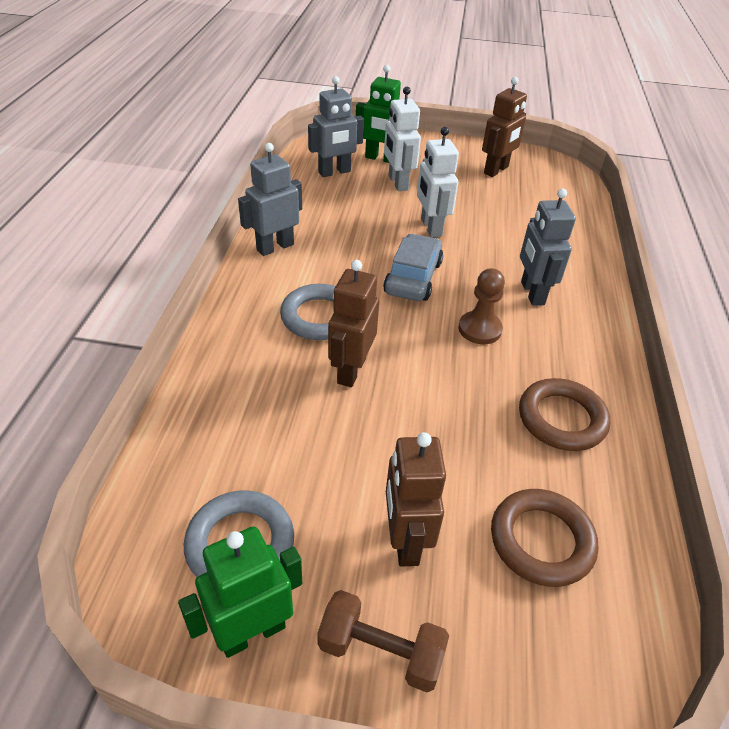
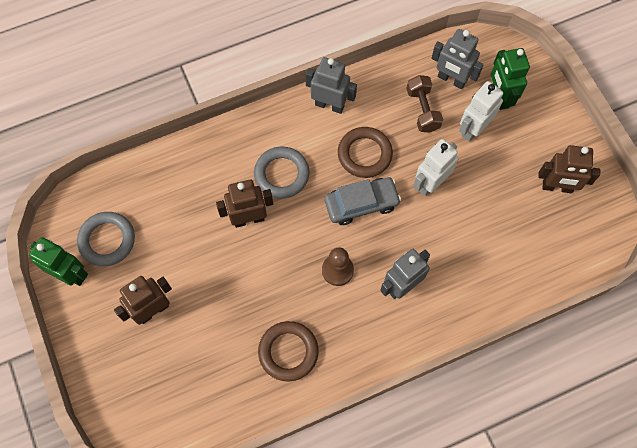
camera: 60 degrees right, 25 degrees up
brown dumbbell [317,590,449,692] -> brown dumbbell moved to [406,75,443,133]
brown ring [491,489,599,587] -> brown ring moved to [338,127,393,178]

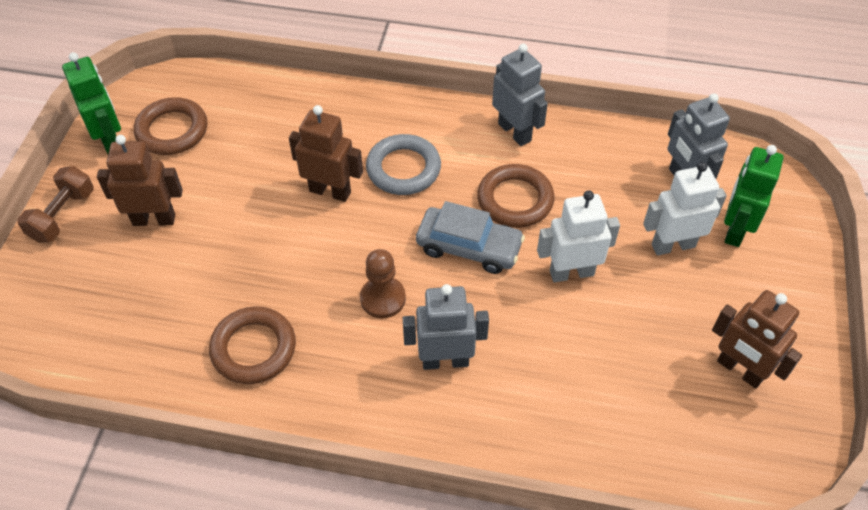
camera: 35 degrees right, 15 degrees down
grey ring [77,212,135,266] -> brown ring [134,97,207,155]
brown dumbbell [406,75,443,133] -> brown dumbbell moved to [17,166,94,243]

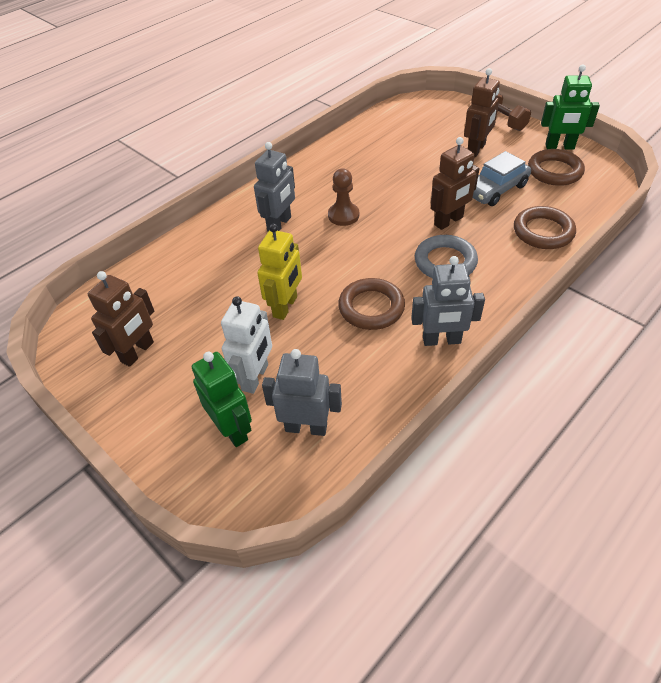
camera: 125 degrees right, 5 degrees down
brown ring [209,306,296,384] -> brown ring moved to [514,206,576,249]
grey car [416,201,525,274] -> grey car moved to [473,151,531,206]
white robot [537,190,620,282] -> yellow robot [257,224,302,320]
brown robot [712,290,802,388] -> brown robot turned 135 degrees clockwise [88,271,154,367]

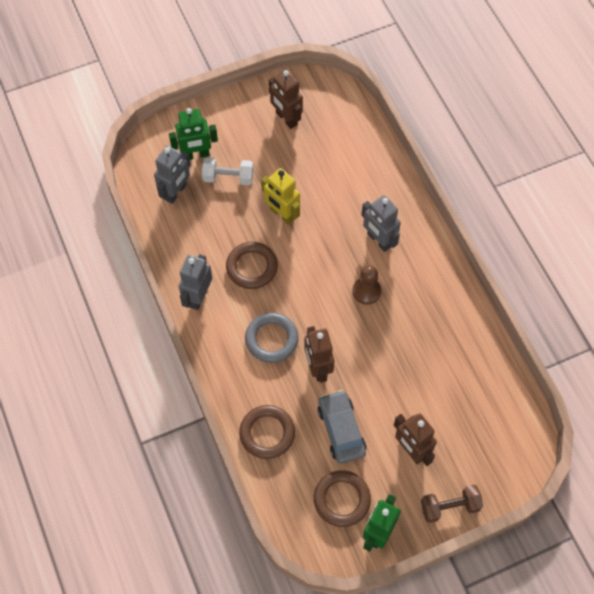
camera: 110 degrees right, 15 degrees up
white robot [221,296,272,394] -> white dumbbell [202,157,253,185]

